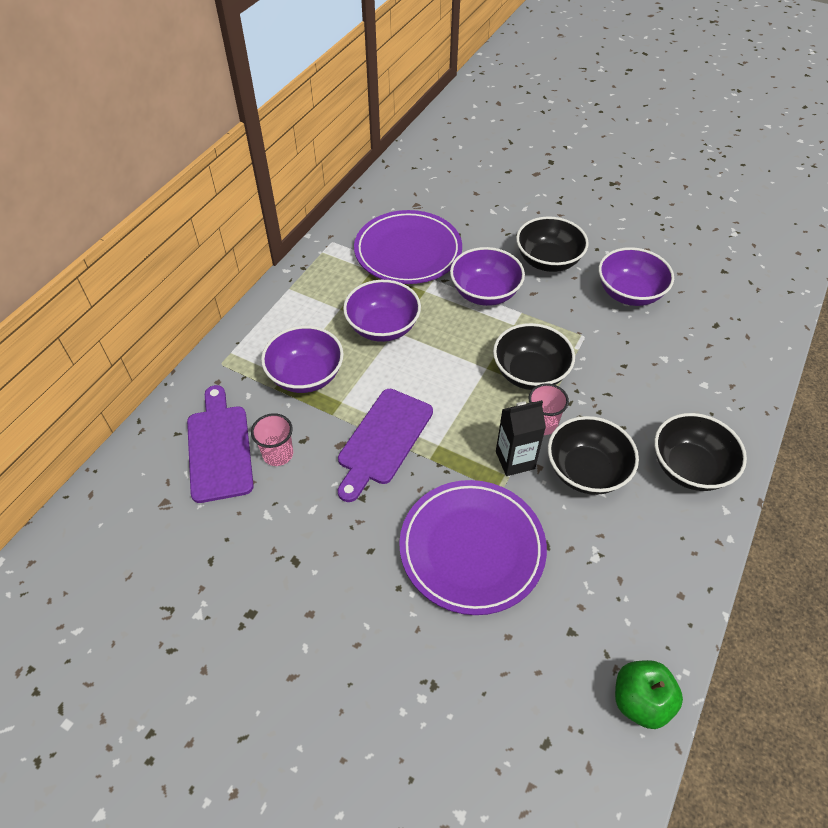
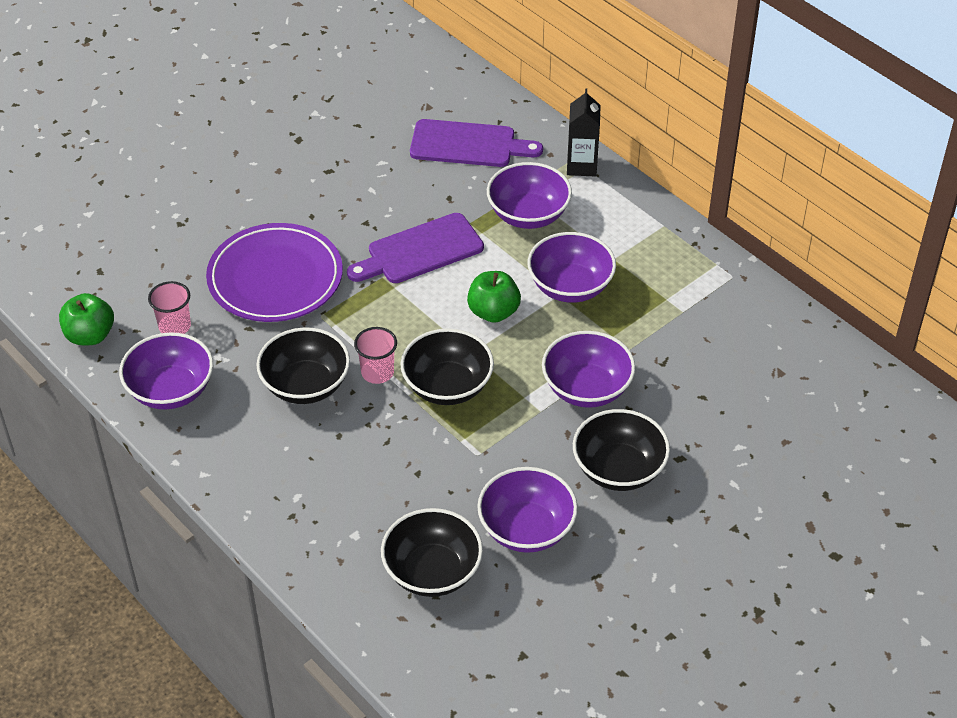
camera: 110 degrees right, 5 degrees down
pink cup [251,413,293,466] -> pink cup moved to [148,281,191,334]
purple cutting board [338,389,433,502] -> purple cutting board turned 75 degrees counterclockwise [347,213,484,283]
purple plate [354,210,462,284] -> none
black carton [496,400,546,476] -> black carton moved to [567,89,601,177]
black bowl [654,413,747,491] -> black bowl moved to [381,508,483,597]
none -> purple bowl [119,332,213,410]
none -> green apple [467,271,521,323]

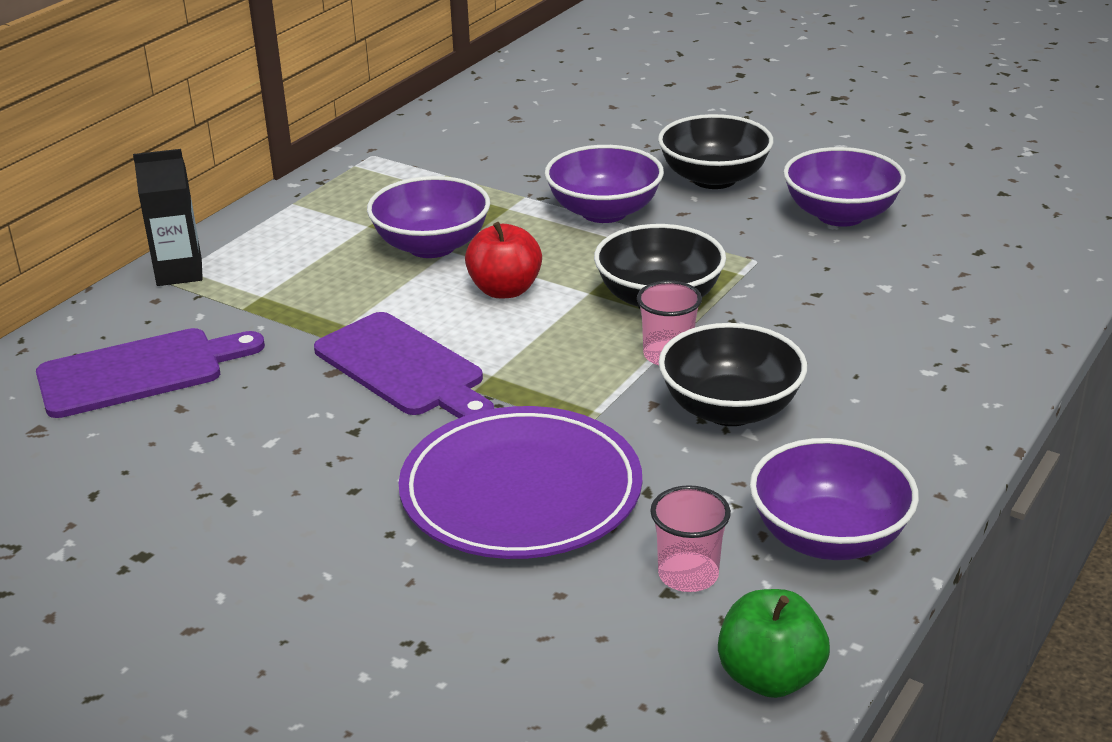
camera: 105 degrees left, 15 degrees down
black bowl [381,508,483,597] -> none
purple cutting board [410,119,543,167] -> purple cutting board turned 75 degrees clockwise [36,328,265,418]
green apple [467,271,521,323] -> red apple [465,222,542,298]
purple bowl [487,162,572,229] -> none

